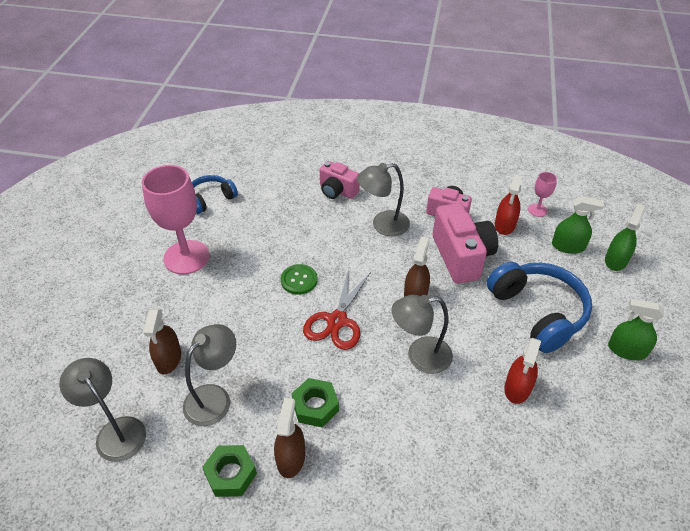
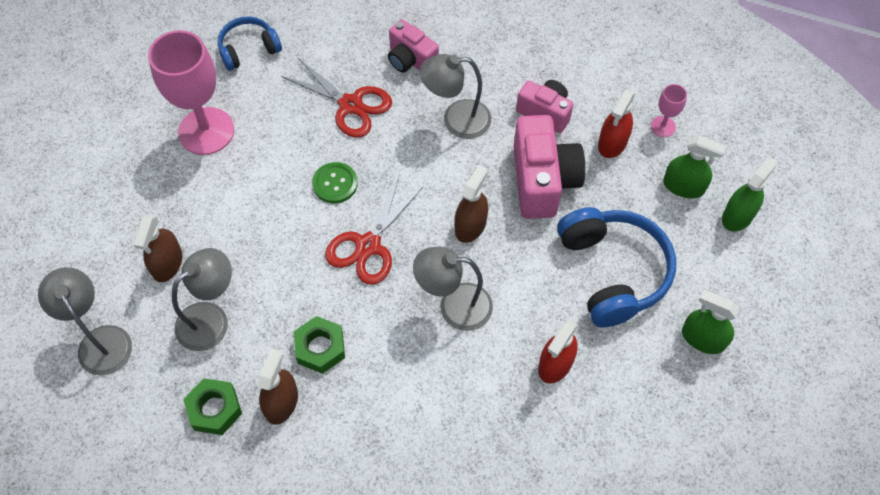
camera: 10 degrees right, 15 degrees up
none -> red scissors [281,57,392,138]

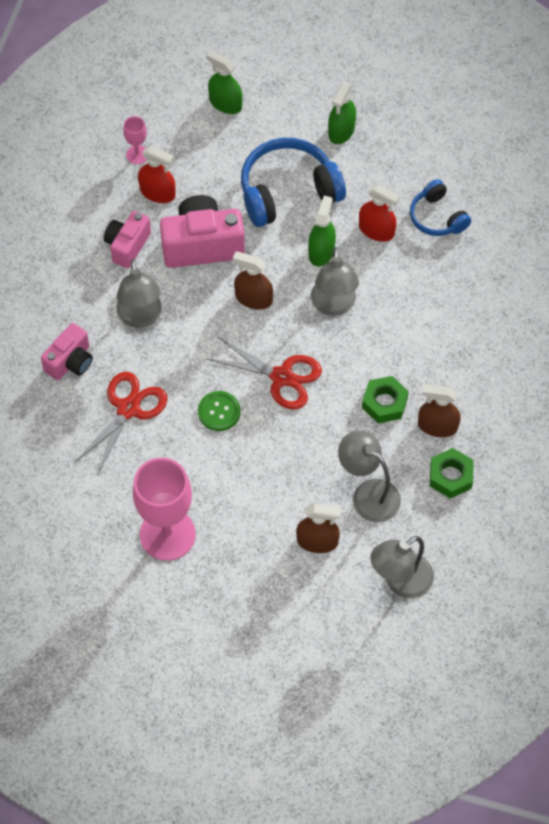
camera: 95 degrees left, 0 degrees up
blue headphones [218,17,282,71] -> blue headphones moved to [410,179,471,236]
green spray bottle [663,136,726,198] -> green spray bottle moved to [308,196,336,267]

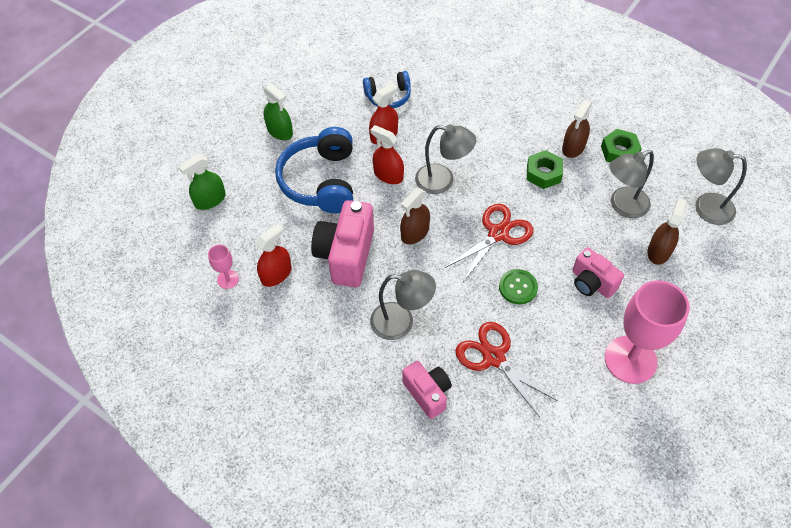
camera: 70 degrees left, 5 degrees down
pink camera [104,211,151,268] -> pink camera moved to [572,248,624,298]
green spray bottle [308,196,336,267] -> red spray bottle [370,125,404,184]
grey lamp [370,536,434,598] -> grey lamp turned 120 degrees clockwise [695,148,747,225]

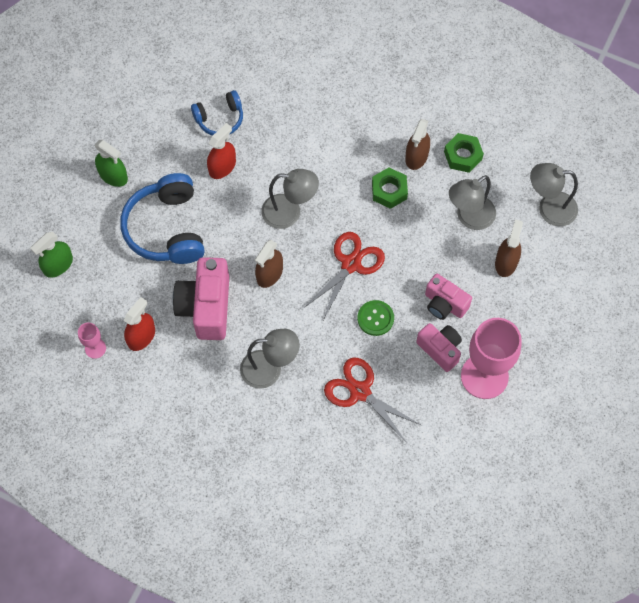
camera: 10 degrees left, 10 degrees up
red spray bottle [370,125,404,184] -> none
pink camera [402,361,452,419] -> pink camera moved to [416,323,462,372]

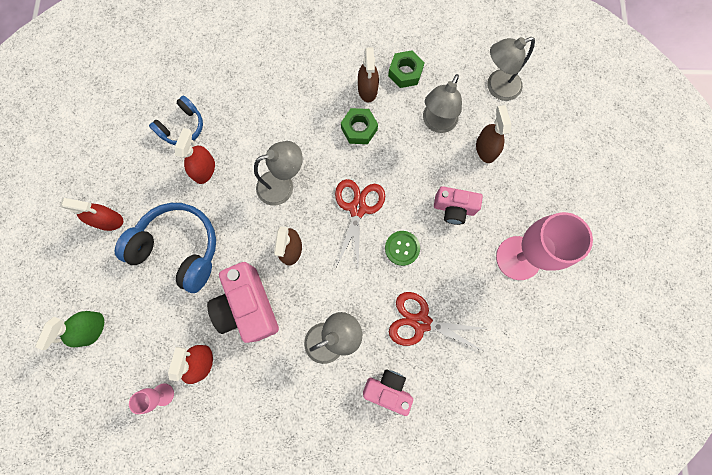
camera: 25 degrees left, 10 degrees up
green spray bottle [95,140,128,187] -> red spray bottle [60,198,123,231]
blue headphones [120,173,205,264] -> blue headphones turned 150 degrees clockwise [115,203,216,293]
pink camera [416,323,462,372] -> pink camera moved to [363,369,413,416]

